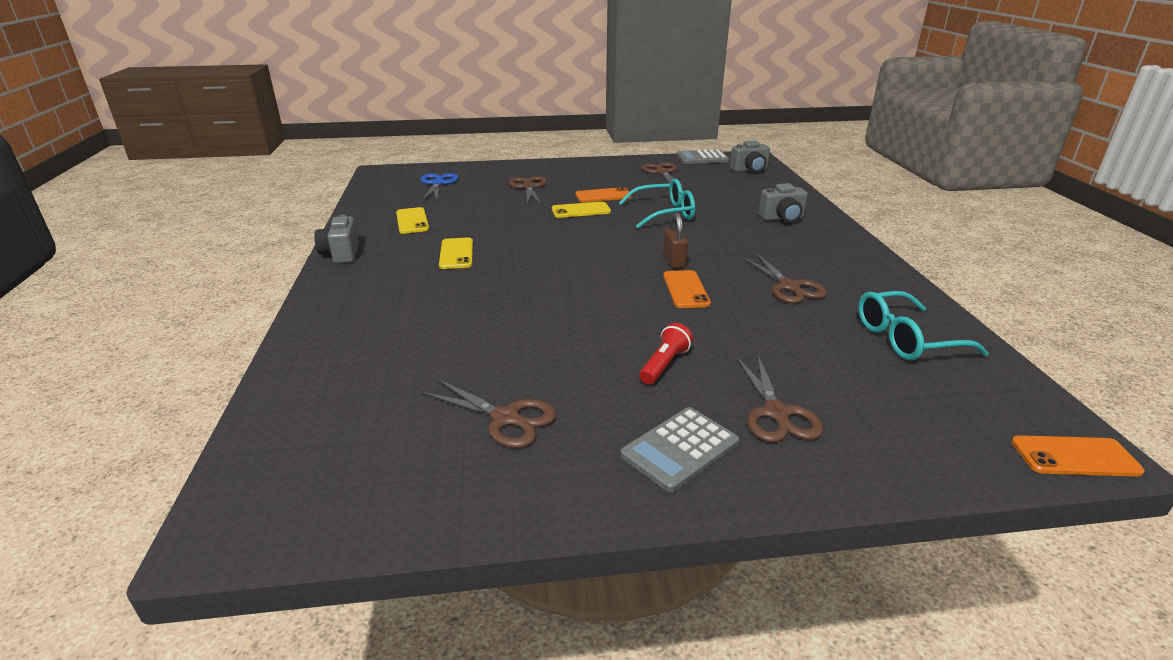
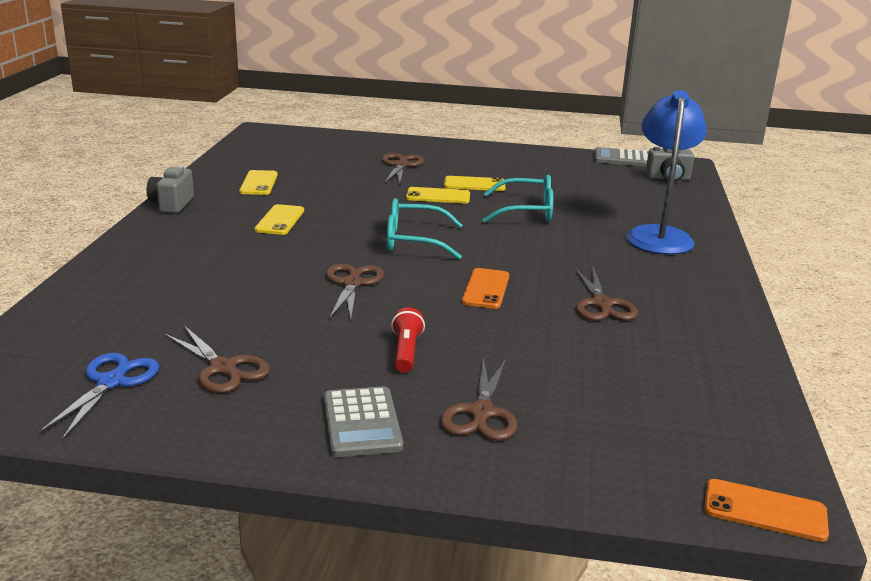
camera: 15 degrees right, 5 degrees down
blue scissors [421,173,459,201] -> blue scissors moved to [38,353,159,440]
orange phone [575,187,632,202] -> yellow phone [444,176,505,191]
grey calculator [620,407,739,492] -> grey calculator turned 75 degrees counterclockwise [324,386,403,457]
red flashlight [639,323,693,384] -> red flashlight turned 45 degrees counterclockwise [391,307,425,373]
brown scissors [641,162,685,188] -> brown scissors moved to [326,264,384,321]
brown padlock [663,213,688,268] -> none
grey camera [758,183,808,223] -> blue lamp [626,90,707,254]
turquoise glasses [858,291,989,361] -> turquoise glasses moved to [387,198,463,259]

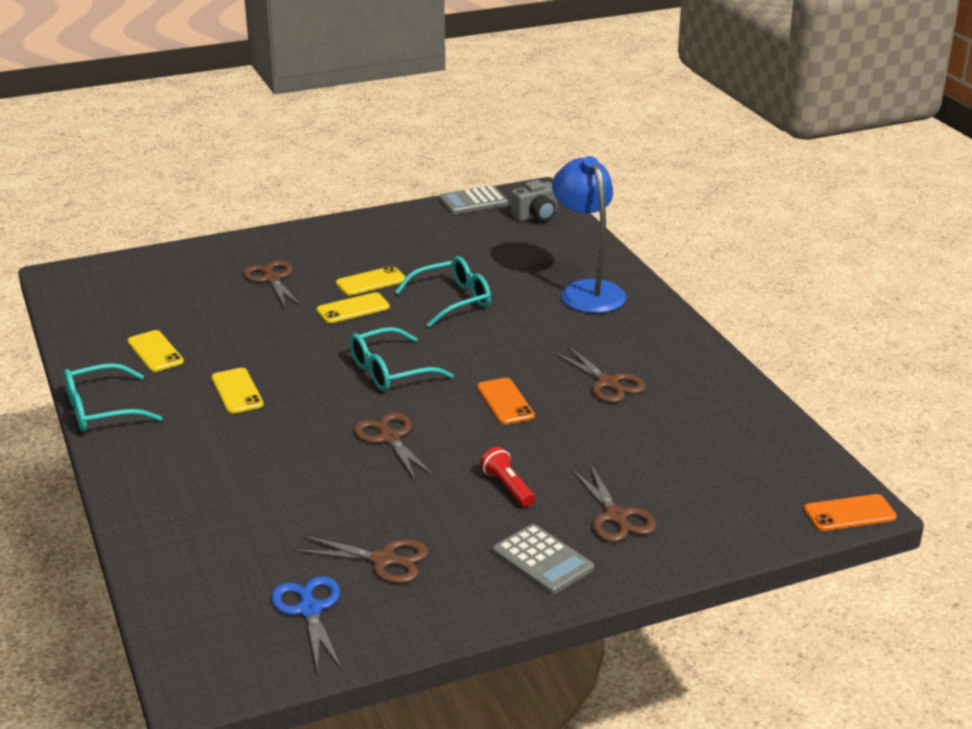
camera: 30 degrees left, 5 degrees up
grey camera [146,166,194,213] -> turquoise glasses [64,363,163,432]

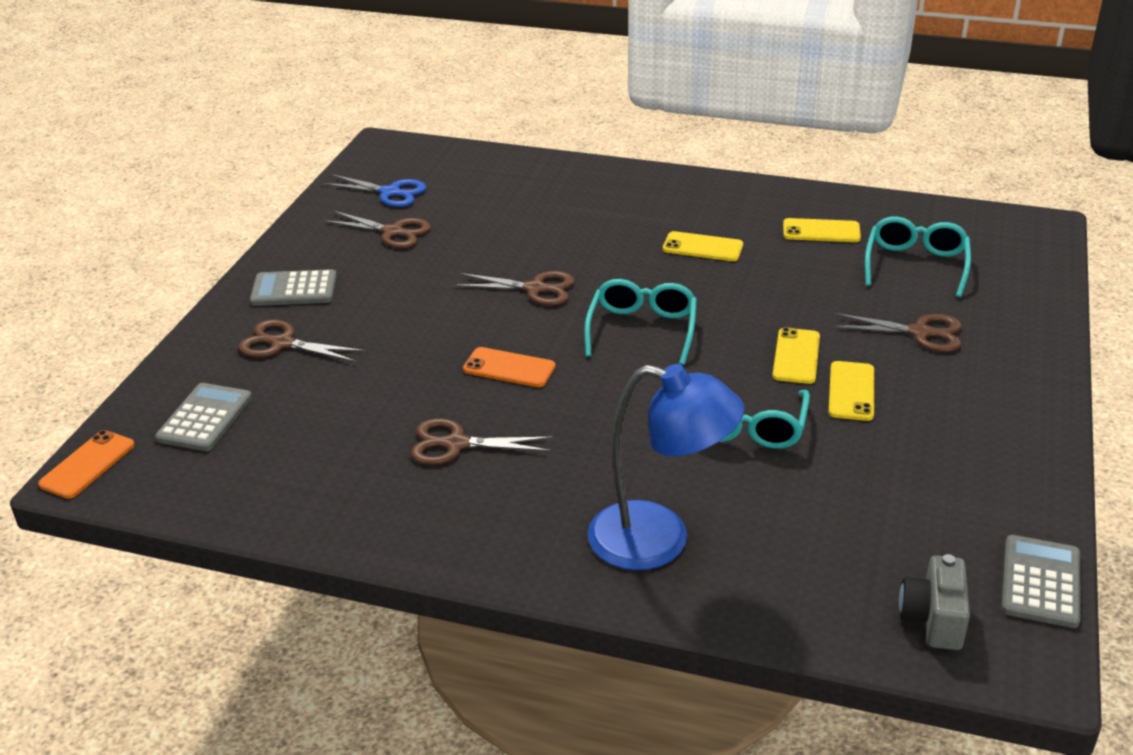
camera: 130 degrees right, 5 degrees up
turquoise glasses [64,363,163,432] -> turquoise glasses moved to [865,217,971,297]
brown scissors [295,535,429,584] -> brown scissors turned 120 degrees counterclockwise [323,211,431,248]
red flashlight [480,447,535,507] -> none
none -> grey calculator [155,383,252,451]

